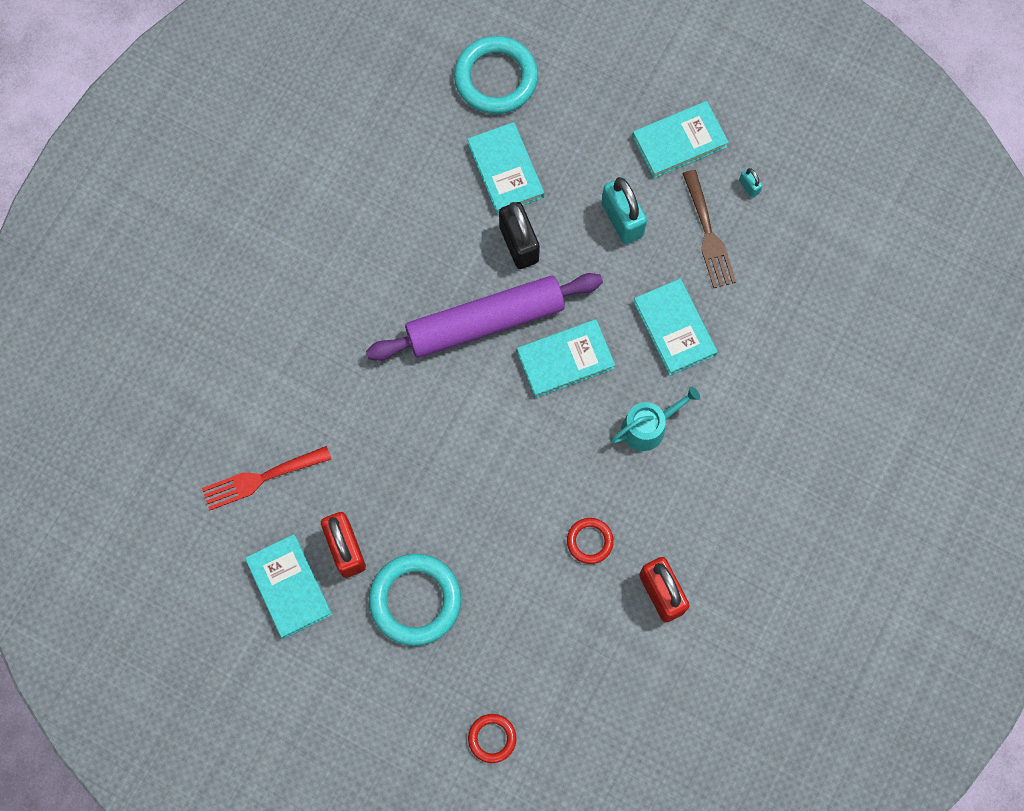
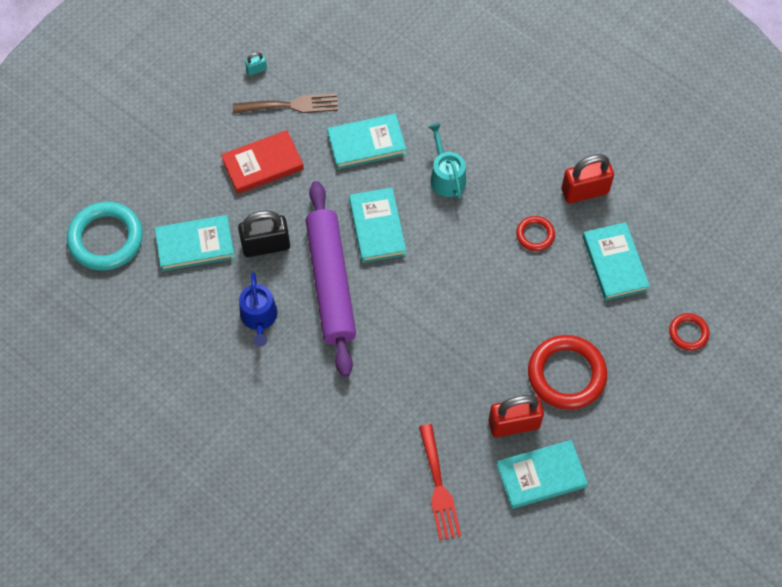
camera: 80 degrees left, 10 degrees down
turquoise ring [369,554,461,646] -> red ring [528,335,607,410]
turquoise padlock [602,177,647,244] -> red book [221,130,304,194]
turquoise book [632,101,729,178] -> turquoise book moved to [583,222,650,301]
none -> blue watering can [239,272,277,347]

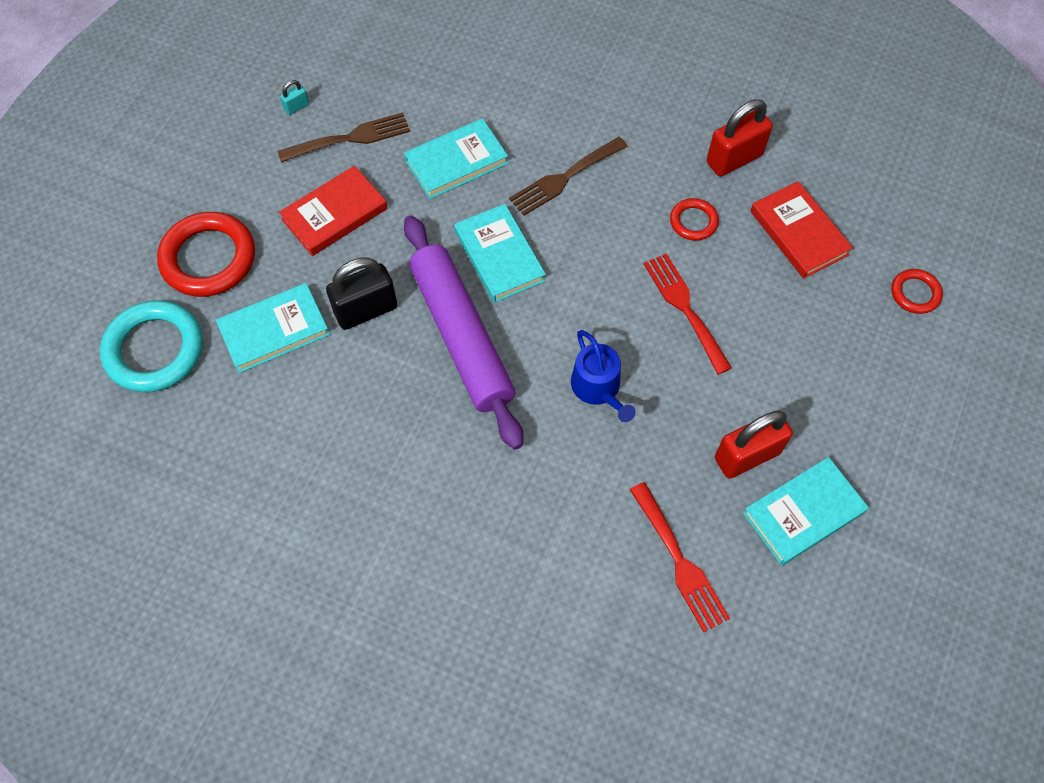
camera: 15 degrees left, 0 degrees up
blue watering can [239,272,277,347] -> blue watering can moved to [571,330,636,422]
turquoise watering can [428,123,466,199] -> brown fork [509,137,628,216]
red ring [528,335,607,410] -> red ring moved to [157,212,255,297]
turquoise book [583,222,650,301] -> red book [750,181,853,279]
none -> red fork [644,253,732,374]

